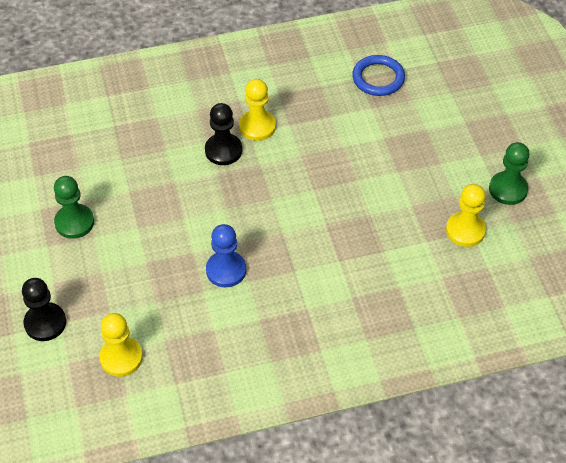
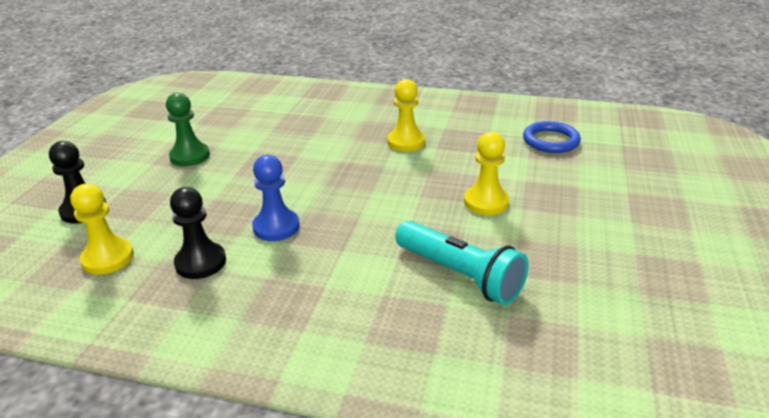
camera: 30 degrees right, 20 degrees down
black pawn [205,103,242,165] -> black pawn moved to [170,187,226,279]
yellow pawn [446,184,486,247] -> yellow pawn moved to [464,132,509,215]
green pawn [489,142,529,205] -> none
none -> turquoise flashlight [395,221,529,305]

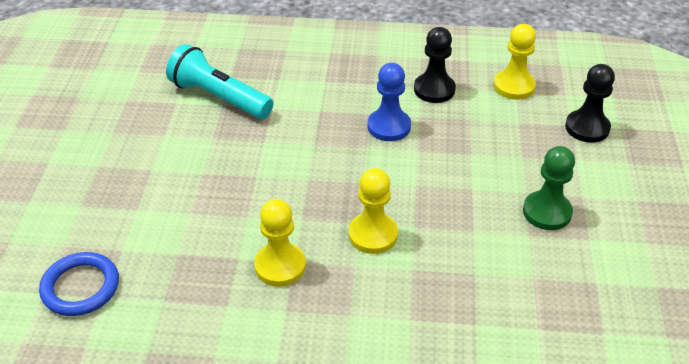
camera: 170 degrees right, 10 degrees up
yellow pawn [464,132,509,215] -> yellow pawn moved to [348,168,398,254]

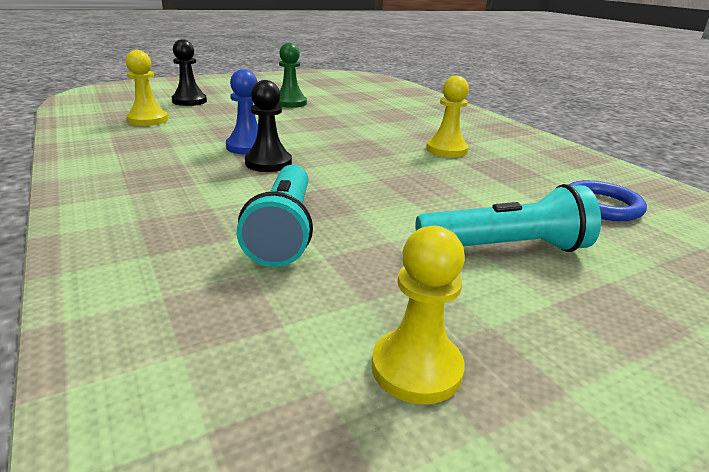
camera: 125 degrees left, 15 degrees down
yellow pawn [348,168,398,254] -> yellow pawn moved to [372,226,465,404]
black pawn [414,27,456,103] -> black pawn moved to [245,80,292,172]
none -> turquoise flashlight [416,184,601,252]

